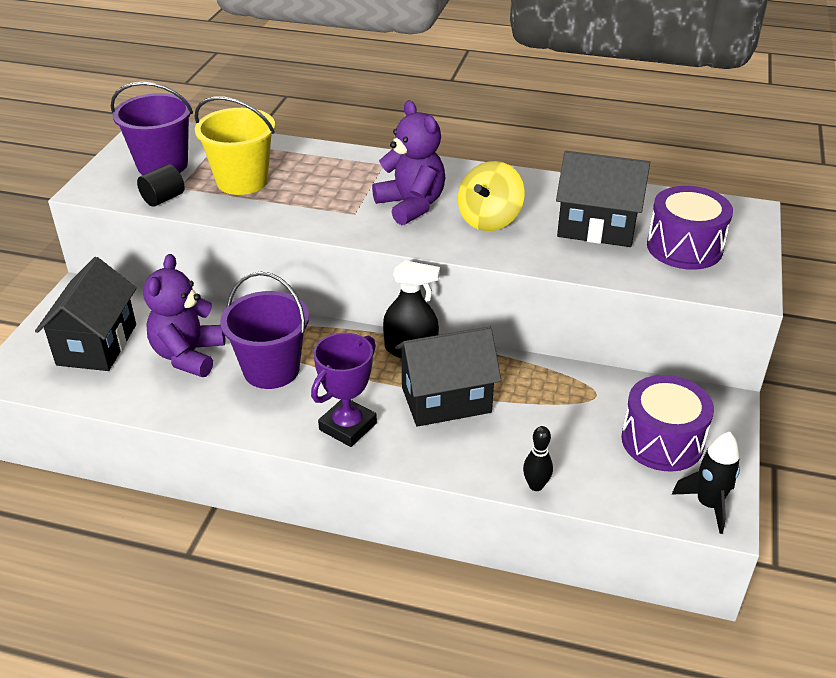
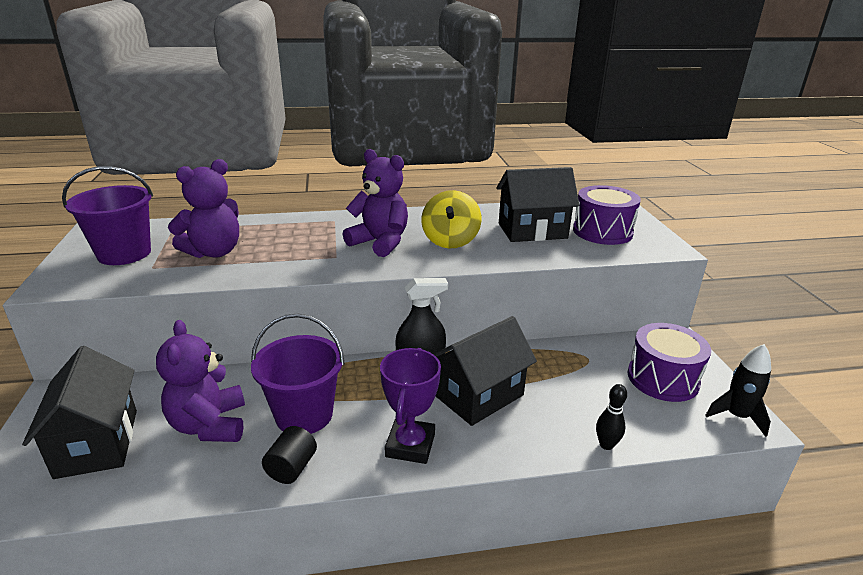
camera: 25 degrees left, 10 degrees down
black cylinder [137,164,185,207] -> black cylinder moved to [262,426,317,484]
yellow bucket [195,96,275,195] -> purple teddy bear [168,159,239,258]

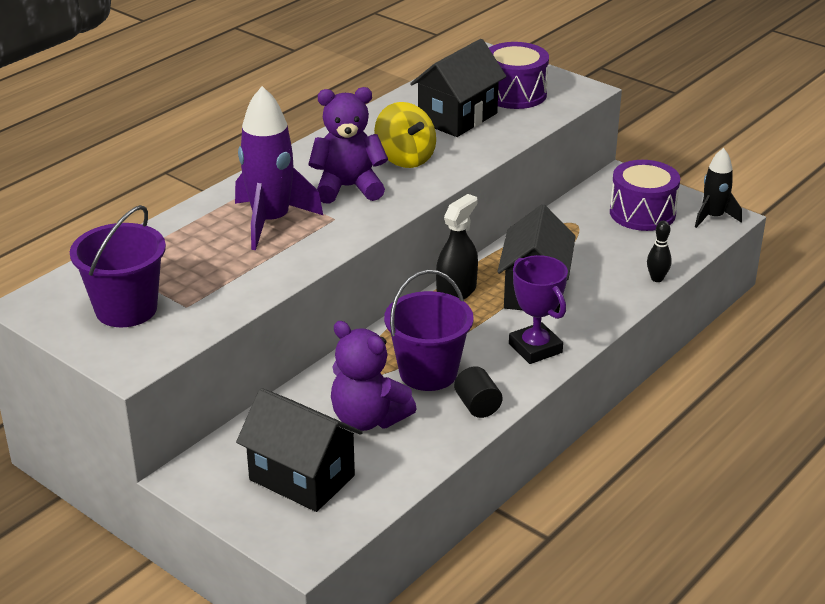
camera: 40 degrees left, 5 degrees up
purple teddy bear [168,159,239,258] -> none
none -> purple rocket [235,86,323,250]

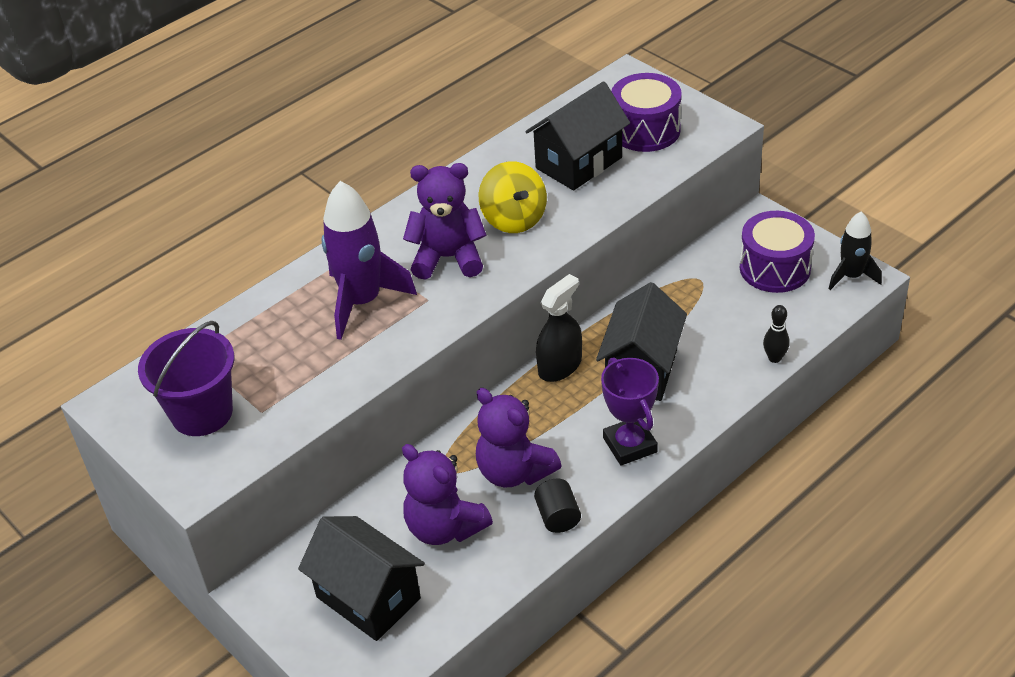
camera: 10 degrees right, 10 degrees up
purple bucket [384,270,473,391] -> purple teddy bear [476,388,562,487]

